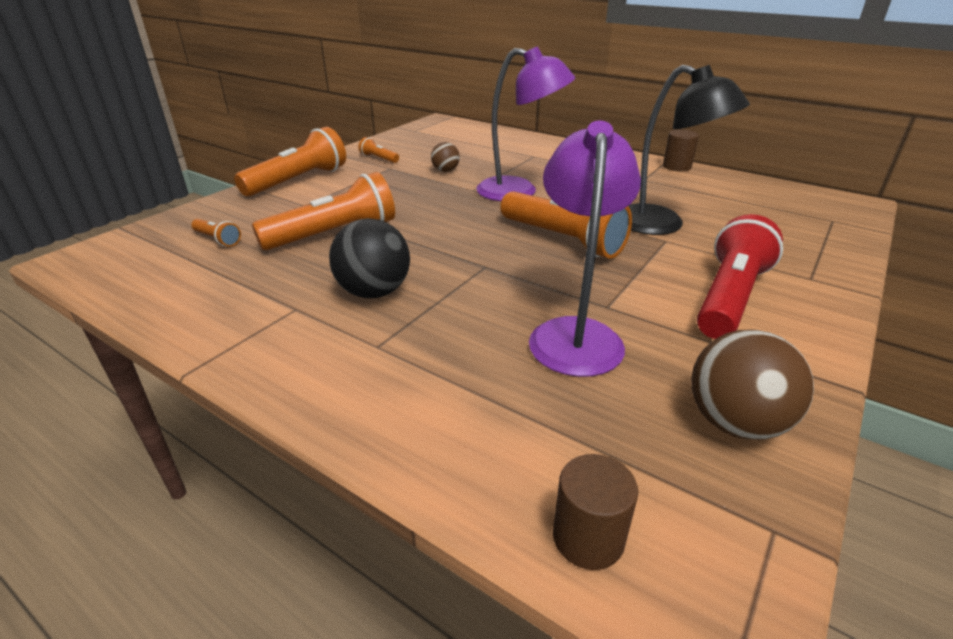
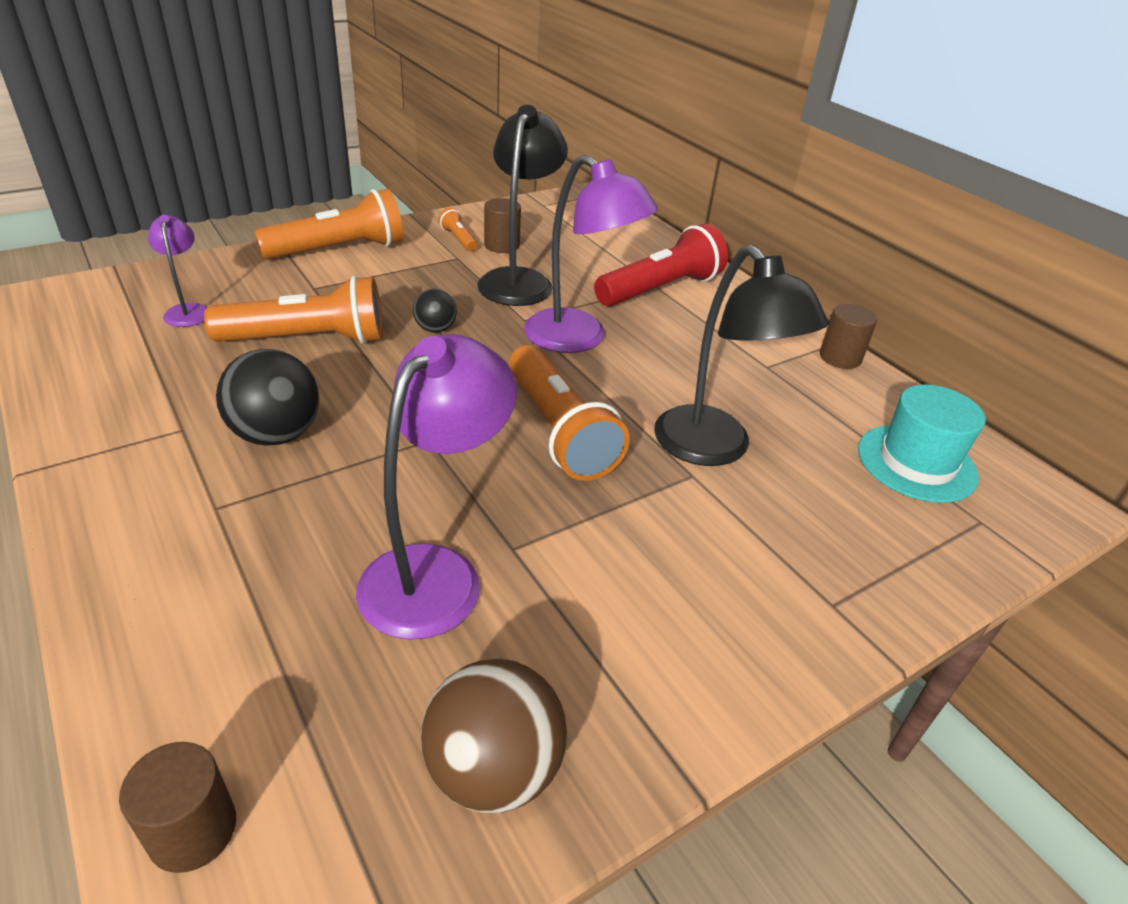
camera: 20 degrees right, 5 degrees up
orange flashlight [191,219,241,247] -> purple lamp [148,215,208,327]
brown ball [431,142,460,172] -> black lamp [477,105,568,306]
red flashlight [697,214,783,339] -> red flashlight moved to [594,224,728,306]
none -> black ball [413,289,457,333]
none -> brown cylinder [484,198,521,253]
none -> turquoise hat [858,385,986,503]

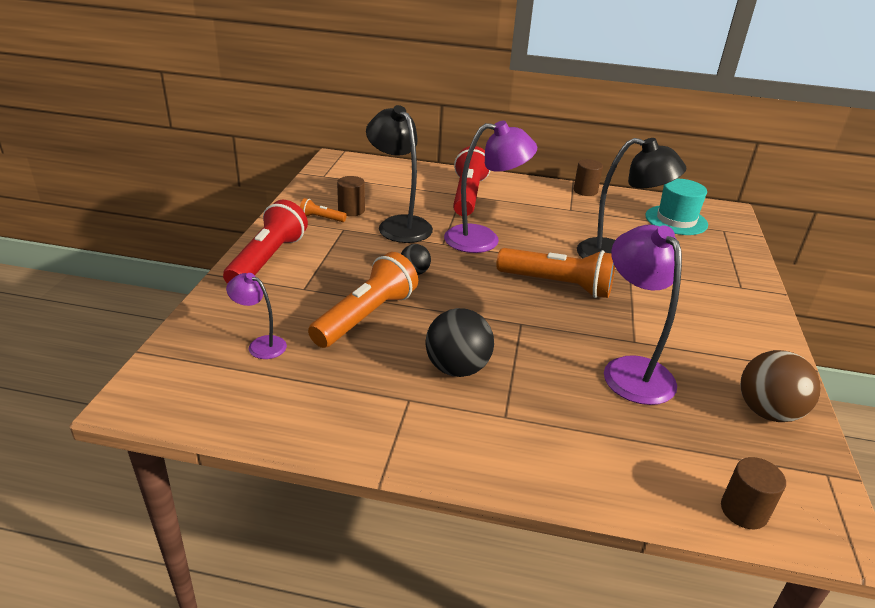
camera: 45 degrees left, 5 degrees down
orange flashlight [254,189,403,260] -> red flashlight [223,200,308,284]

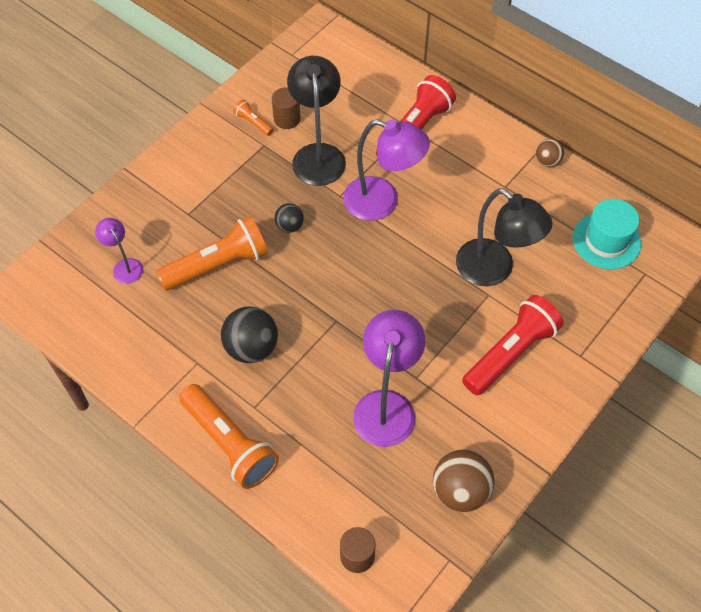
camera: 30 degrees right, 25 degrees up
red flashlight [223,200,308,284] -> red flashlight moved to [462,295,564,395]
orange flashlight [496,248,615,298] -> orange flashlight moved to [179,384,279,489]
brown cylinder [574,159,603,196] -> brown ball [536,139,564,167]

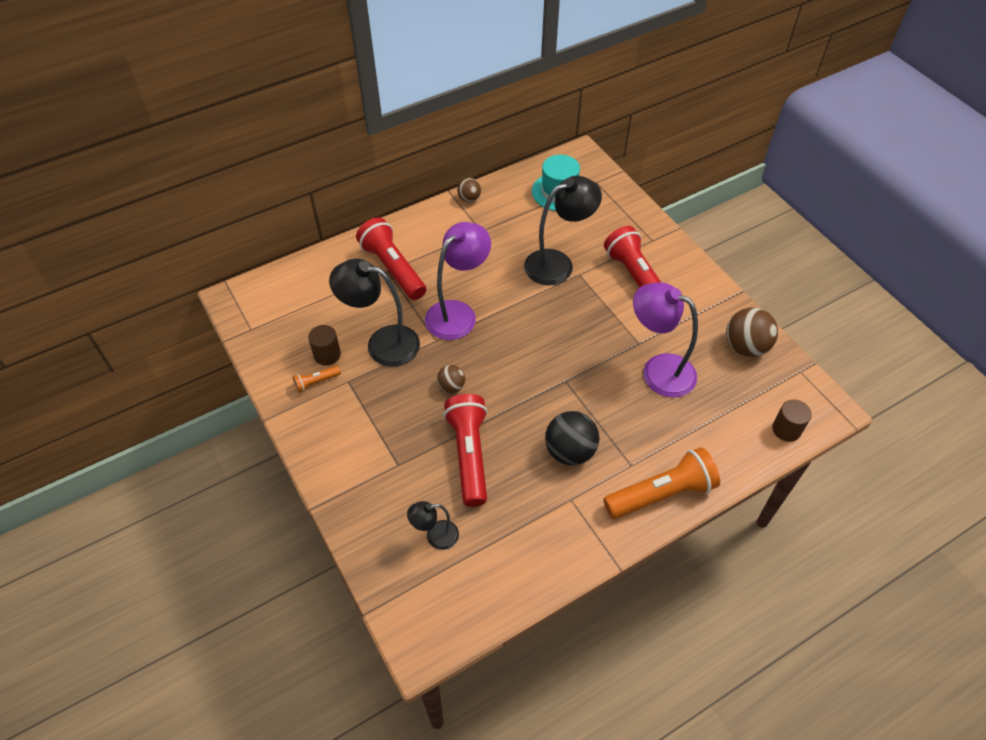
camera: 70 degrees left, 5 degrees down
purple lamp [95,218,143,284] -> black lamp [407,501,459,550]
orange flashlight [156,216,268,290] -> red flashlight [443,394,488,507]
black ball [275,203,304,233] -> brown ball [437,365,465,393]

